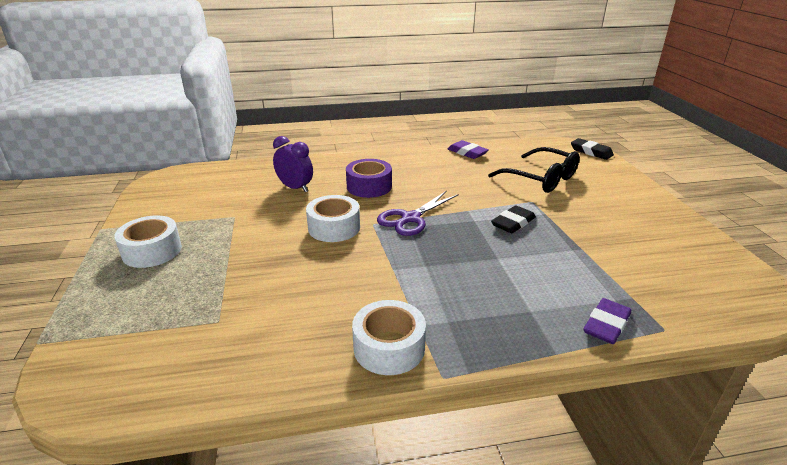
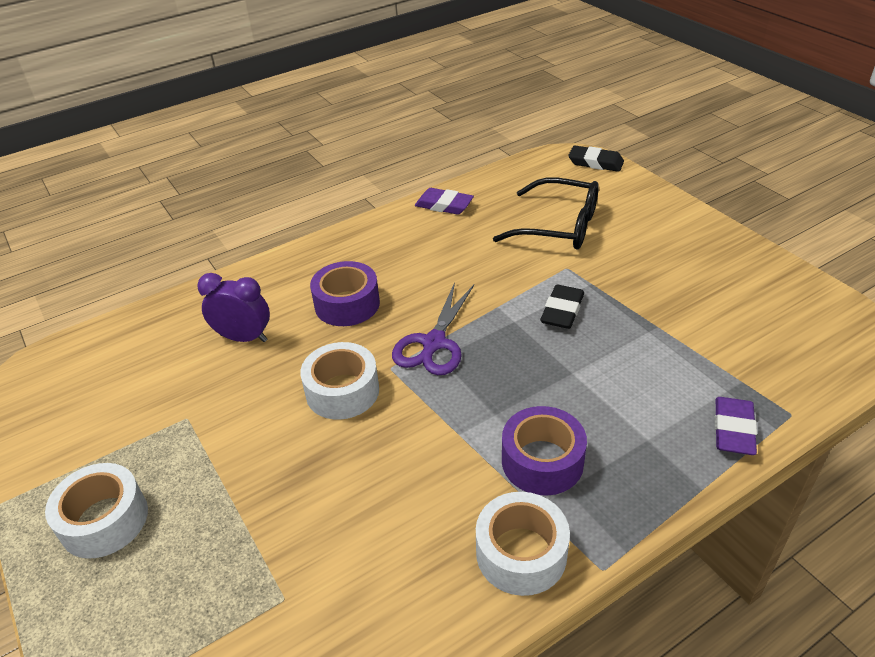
camera: 20 degrees left, 10 degrees up
none -> purple tape [502,406,587,496]

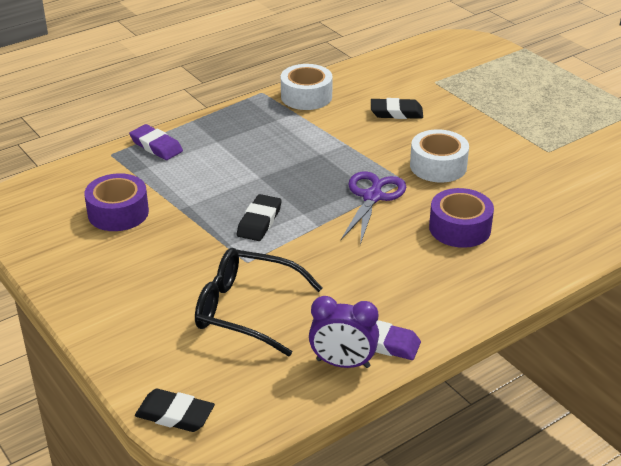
camera: 175 degrees right, 5 degrees down
white tape [45,463,148,559] -> none
purple clock [197,273,270,342] -> purple clock moved to [309,296,379,368]
purple tape [502,406,587,496] -> purple tape moved to [84,173,149,231]
purple eraser [715,397,757,455] -> purple eraser turned 60 degrees counterclockwise [129,124,183,160]
none -> black eraser [371,98,423,119]

